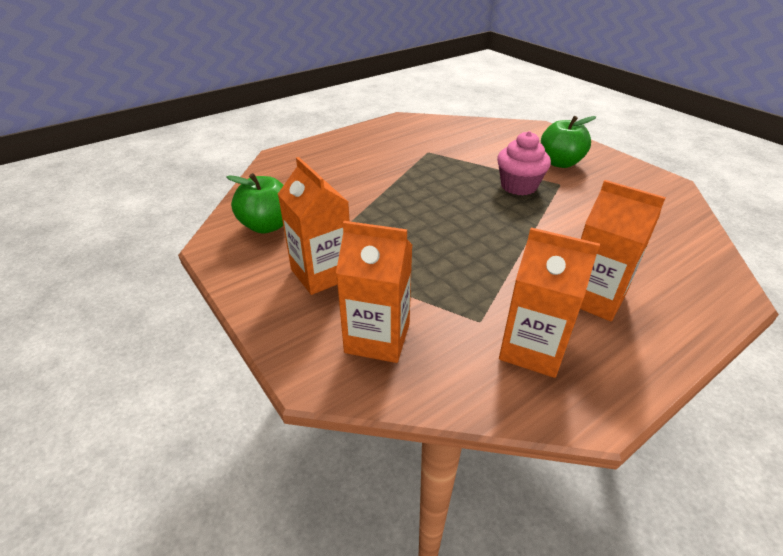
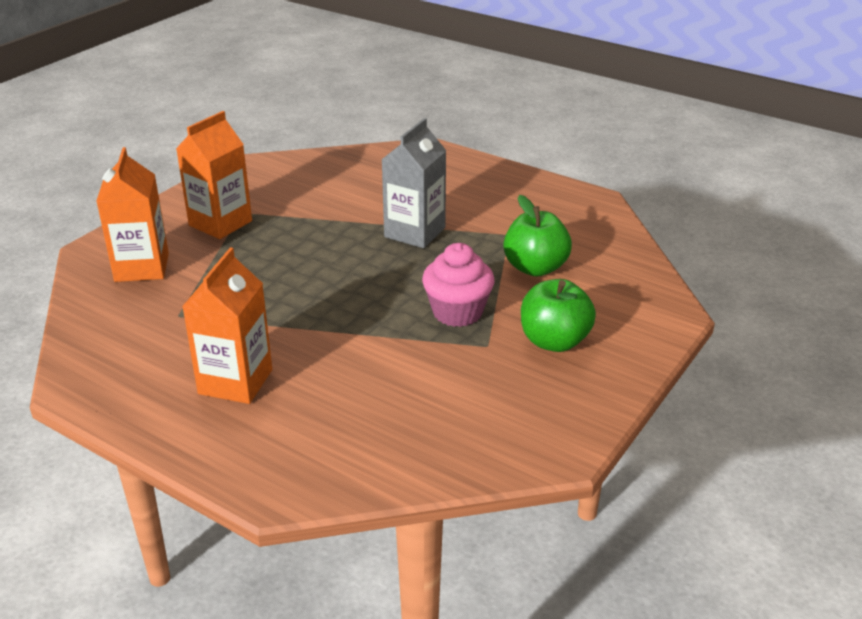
camera: 70 degrees right, 5 degrees down
green apple [226,173,284,234] -> green apple moved to [503,195,572,277]
orange carton [499,228,600,378] -> none
none -> grey carton [381,118,446,248]

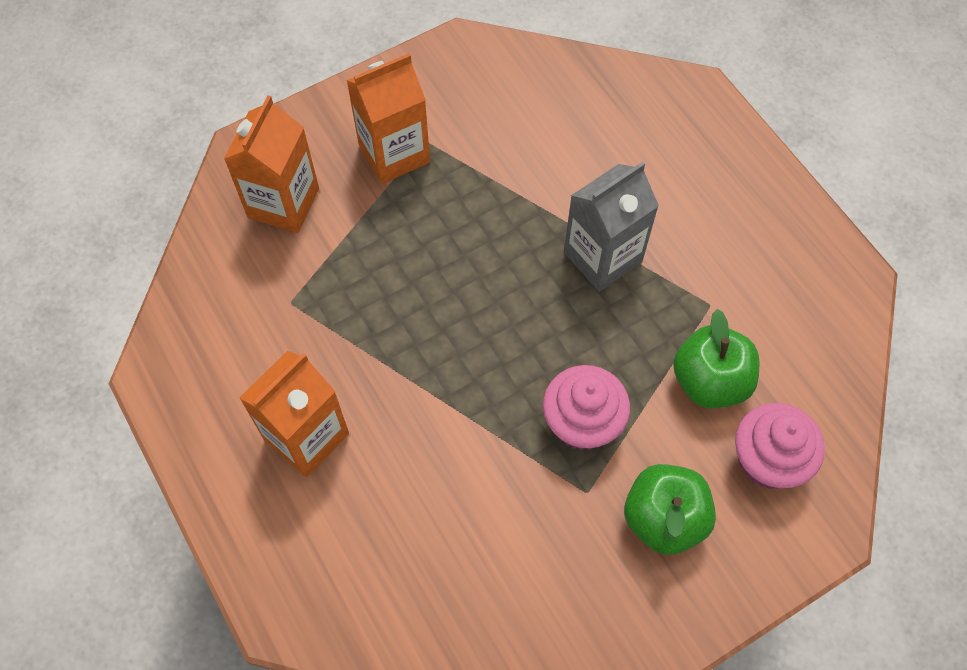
camera: 25 degrees right, 30 degrees up
none -> pink cupcake [735,403,825,489]

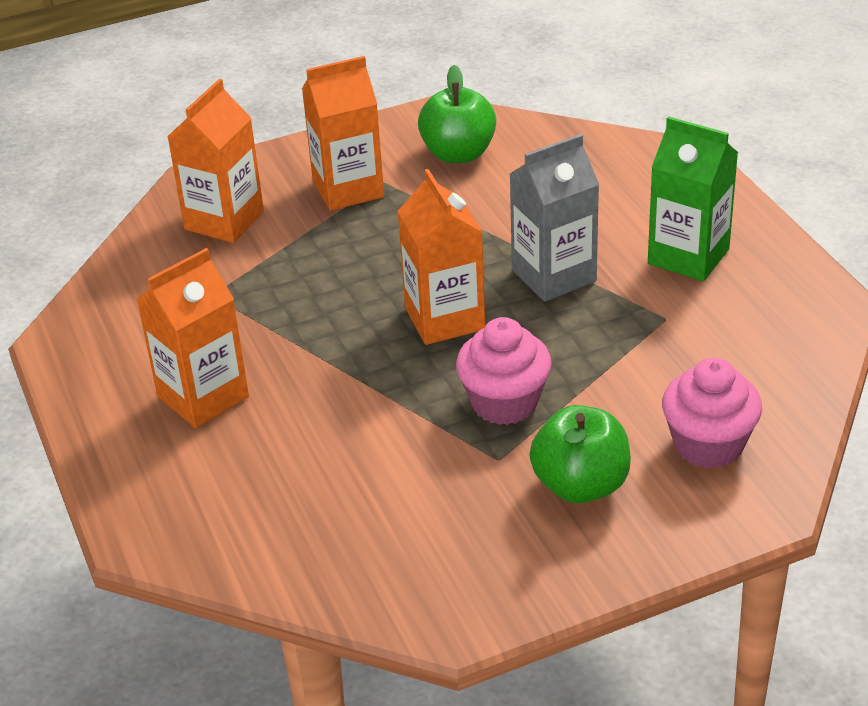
camera: 10 degrees right, 25 degrees down
green apple [673,309,759,408] -> green apple moved to [418,65,496,163]
none -> orange carton [397,169,485,345]
none -> green carton [648,116,738,281]

